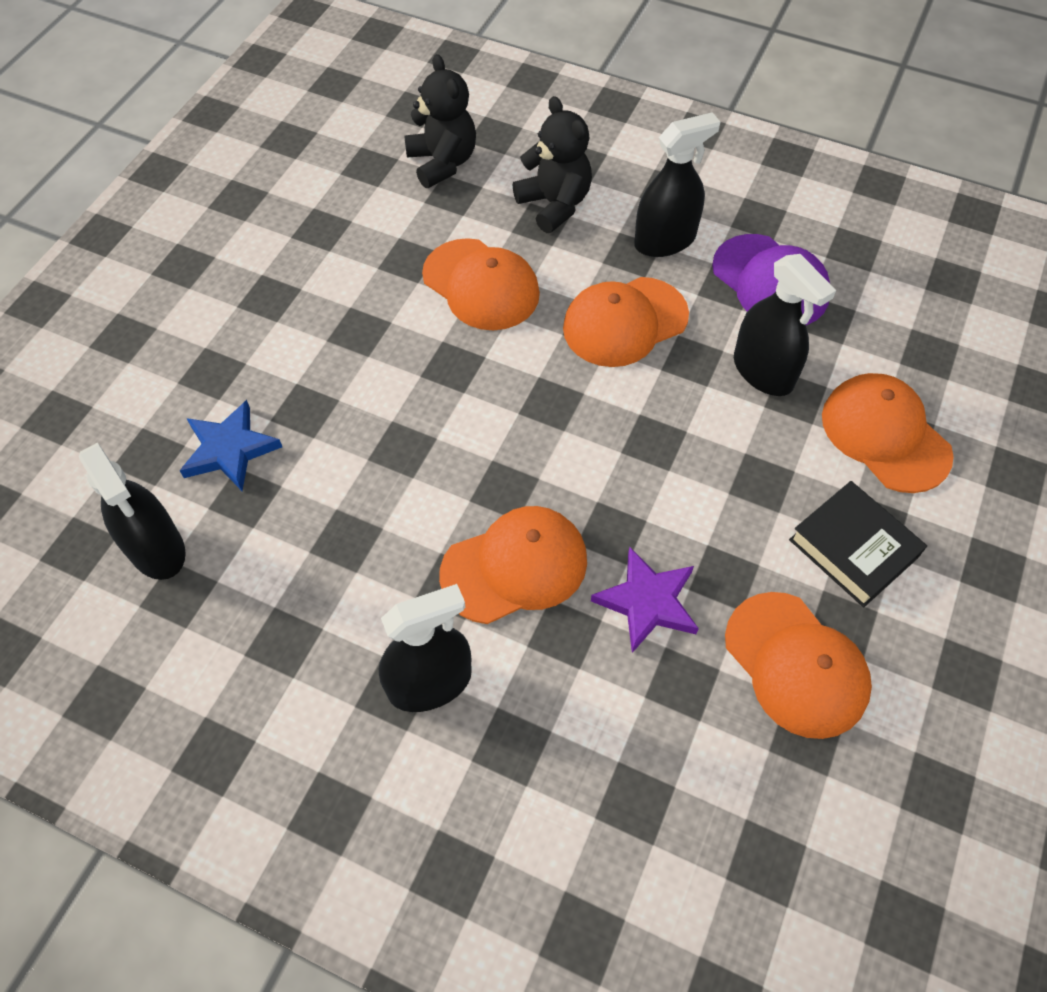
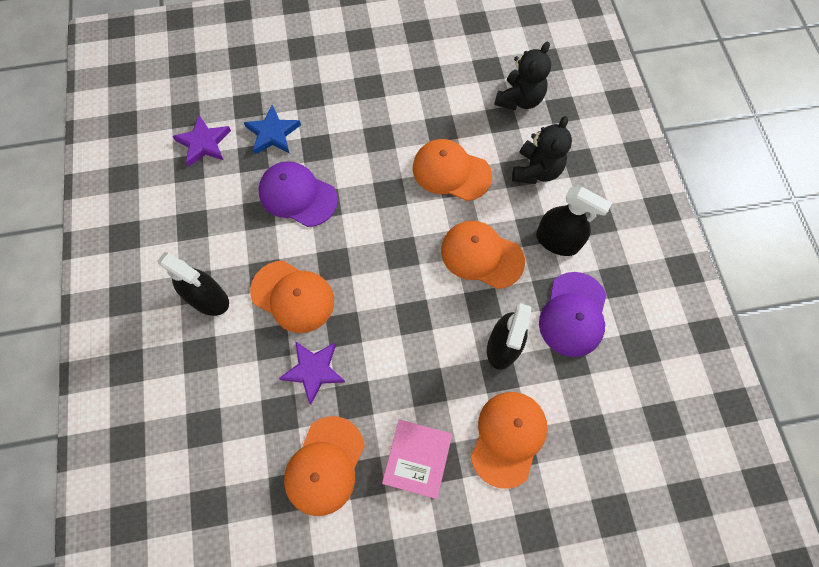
camera: 55 degrees right, 10 degrees up
black spray bottle [79,442,186,580] -> purple star [173,115,231,166]
orange cap [422,238,540,330] -> orange cap turned 105 degrees clockwise [413,139,492,201]
black book [789,481,927,607] -> pink book [382,419,452,499]
none -> purple cap [258,161,338,227]

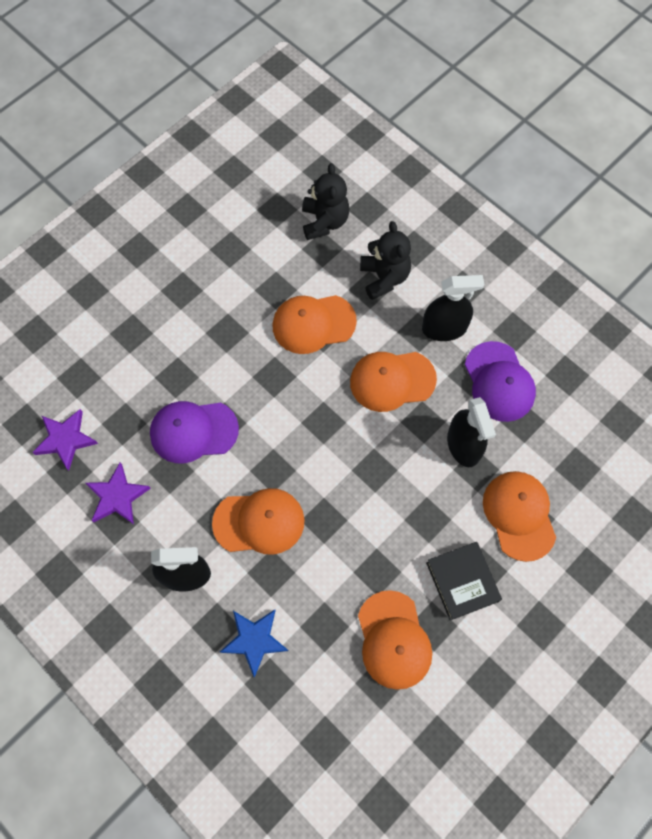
camera: 35 degrees left, 0 degrees up
blue star [244,105,301,154] -> blue star moved to [220,610,289,678]
purple star [279,341,345,405] -> purple star moved to [86,462,151,525]
pink book [382,419,452,499] -> black book [426,542,502,621]

